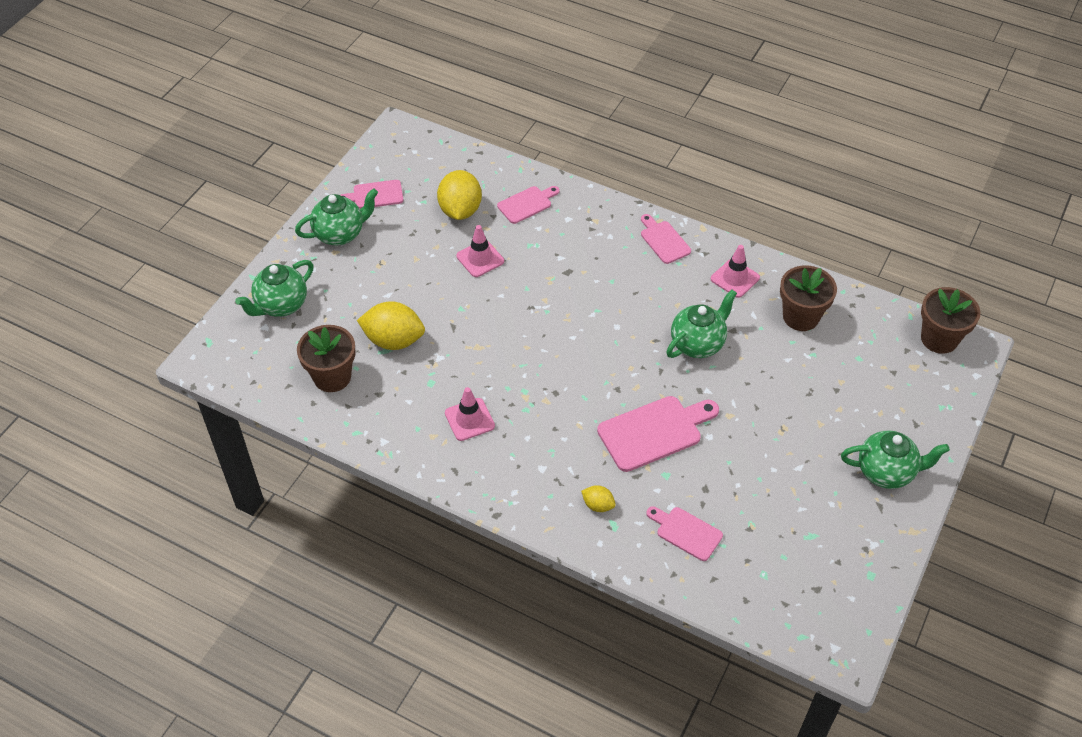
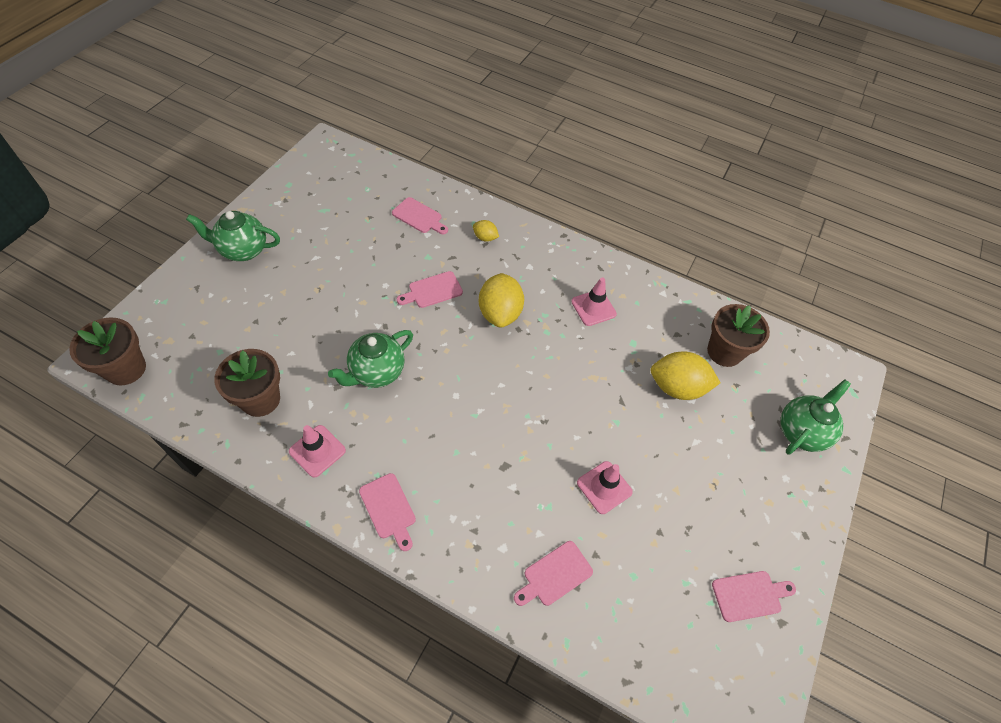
camera: 175 degrees right, 5 degrees up
green teapot [295,188,378,245] -> none
yellow lemon [437,170,482,220] -> yellow lemon moved to [479,273,524,328]
pink cutting board [597,396,719,472] -> pink cutting board [397,271,463,308], size x0.60

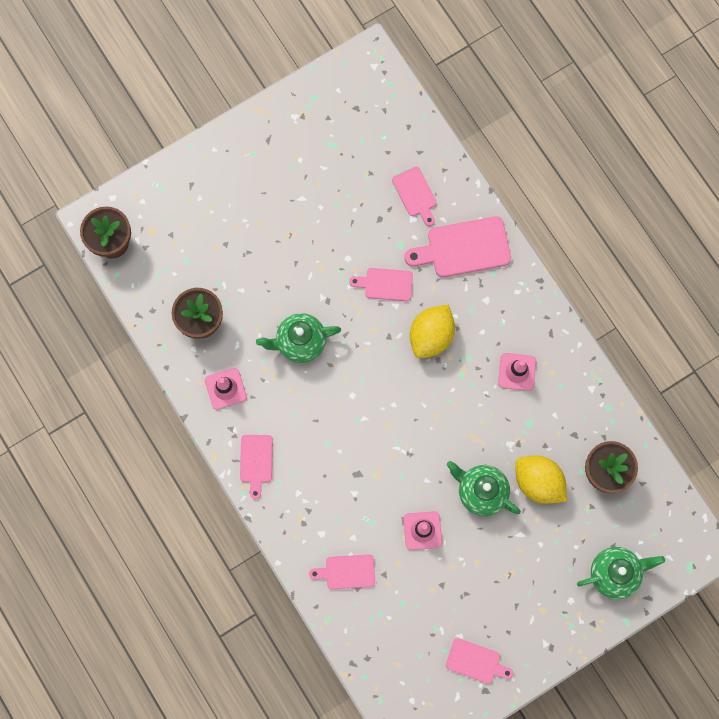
camera: 35 degrees right, 20 degrees up
green teapot [186,211,280,261] -> green teapot moved to [447,461,521,516]
yellow lemon [473,220,499,242] -> pink cutting board [404,216,511,277]

